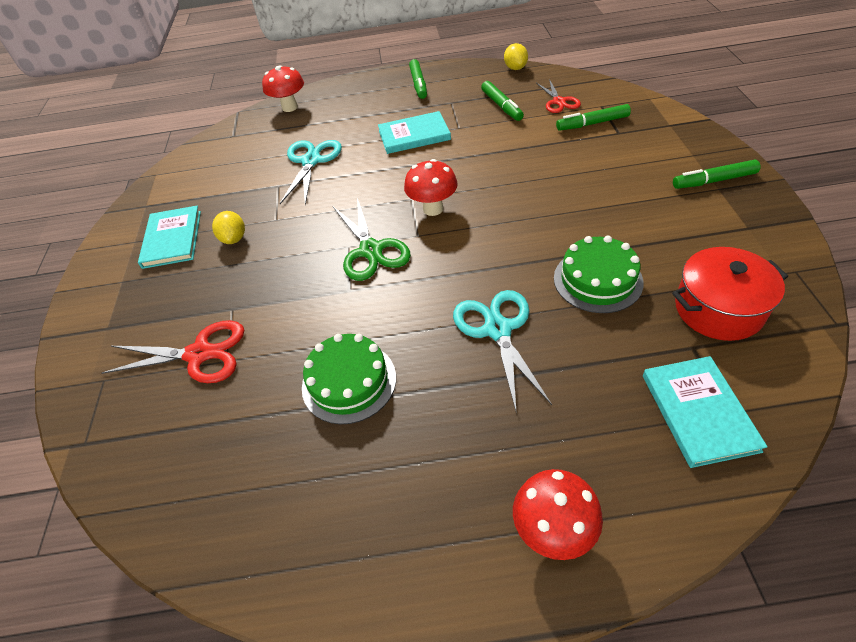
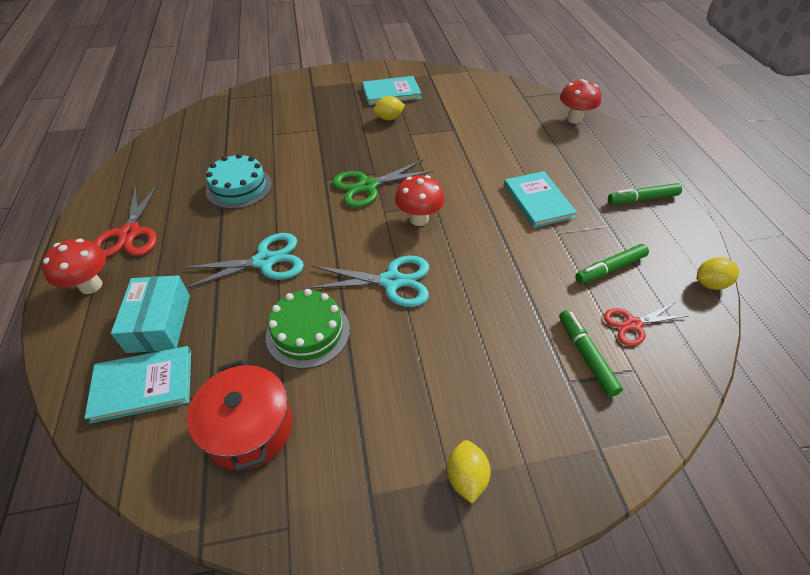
camera: 80 degrees right, 0 degrees up
red scissors [101,320,244,383] -> red scissors moved to [93,183,159,258]
turquoise scissors [280,140,342,205] -> turquoise scissors moved to [308,256,429,307]
green cake [302,334,396,424] -> turquoise cake [205,153,272,209]
green marker [673,160,760,189] -> yellow lemon [447,440,491,503]
none -> turquoise box [111,275,190,353]

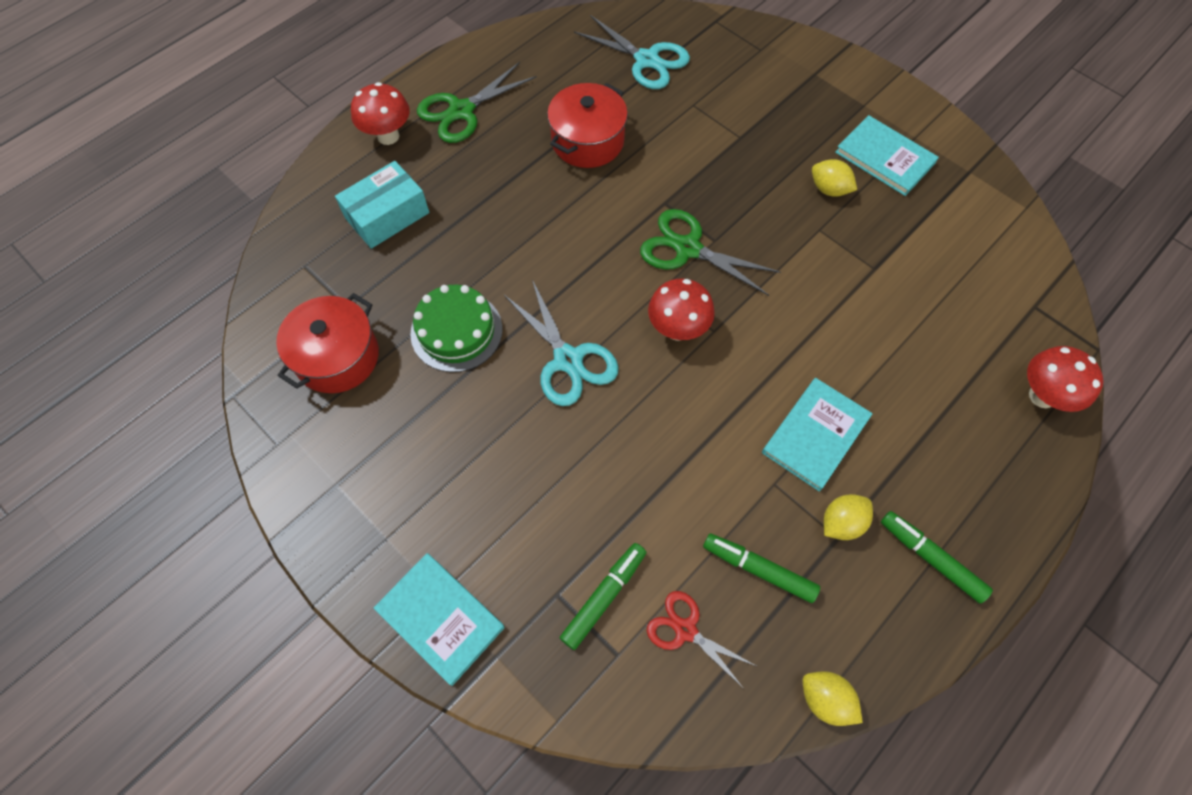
camera: 55 degrees right, 15 degrees up
turquoise book [84,346,191,424] -> turquoise book moved to [374,553,505,686]
red scissors [93,183,159,258] -> green scissors [417,62,537,143]
turquoise scissors [181,233,304,288] -> turquoise scissors moved to [574,15,690,89]
turquoise cake [205,153,272,209] -> red pot [547,83,628,168]
yellow lemon [447,440,491,503] -> yellow lemon moved to [824,494,873,540]

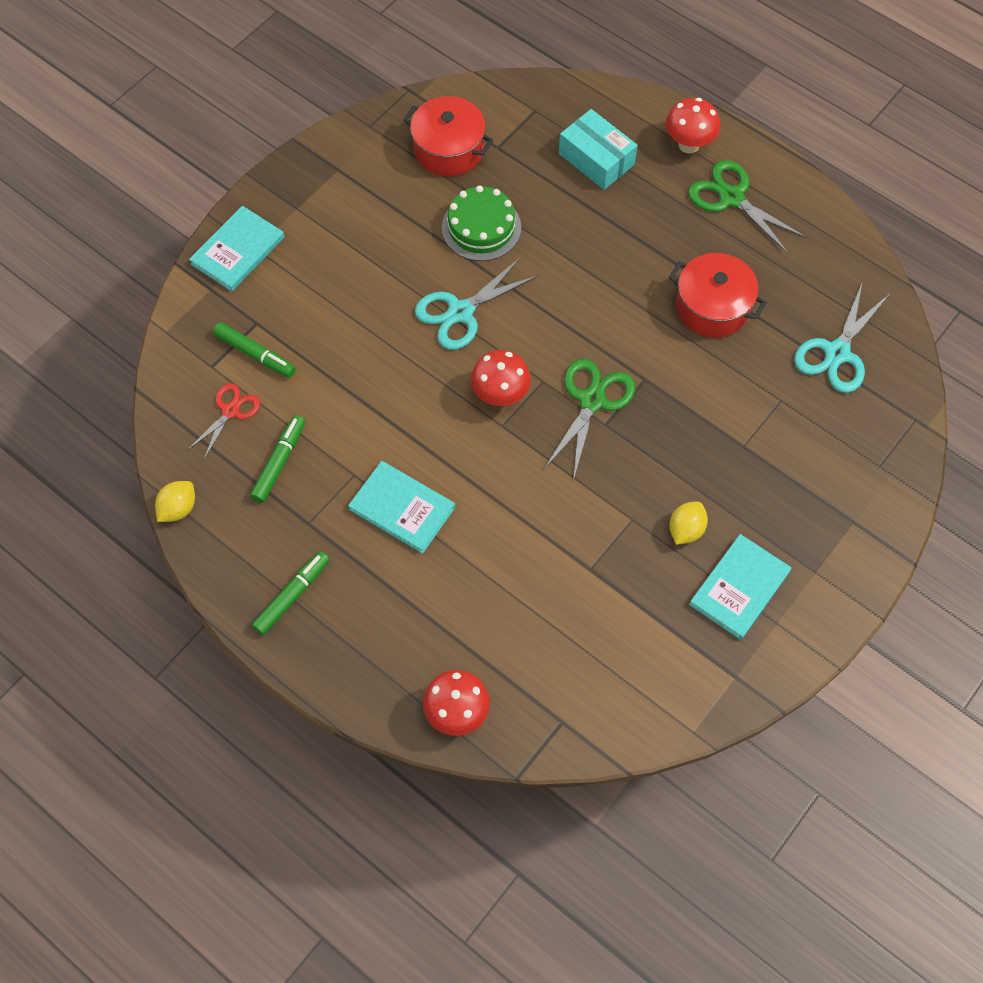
camera: 85 degrees right, 0 degrees up
yellow lemon [824,494,873,540] -> none

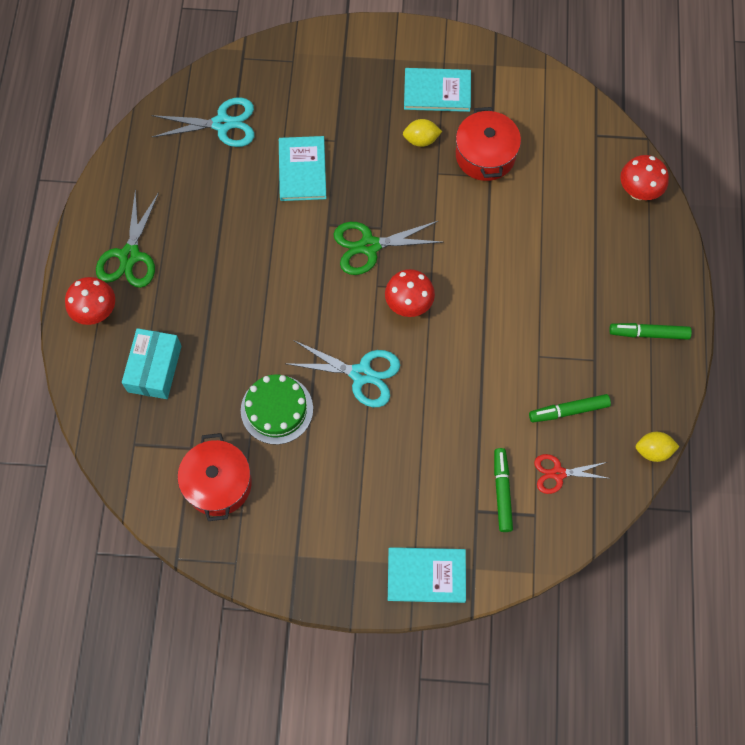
camera: 125 degrees left, 5 degrees up
turquoise book [348,461,455,554] -> turquoise book moved to [279,136,326,201]
red pot [669,253,767,338] -> red pot moved to [456,107,521,181]

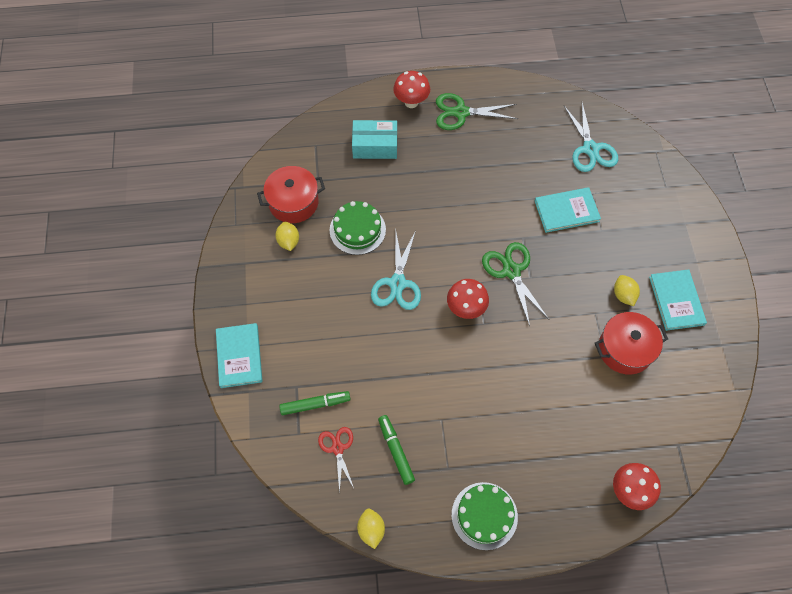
camera: 80 degrees right, 5 degrees down
green marker [609,323,692,340] -> green cake [451,482,518,550]
none -> yellow lemon [275,222,299,251]

